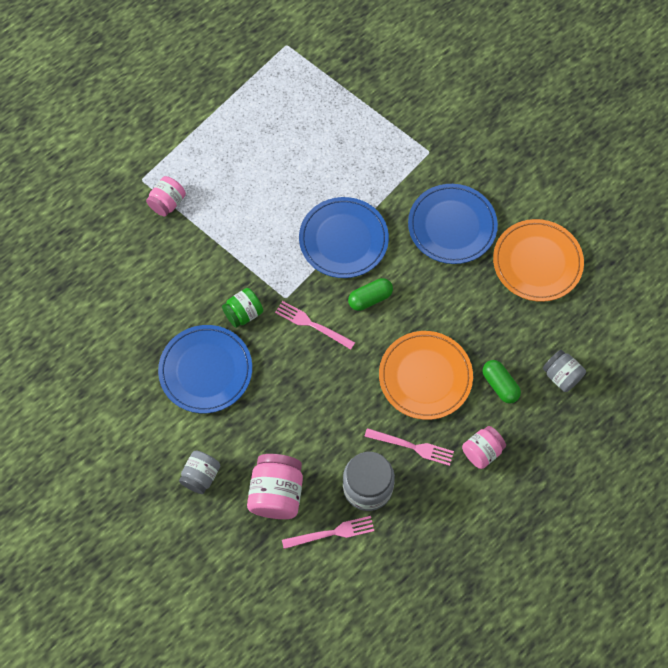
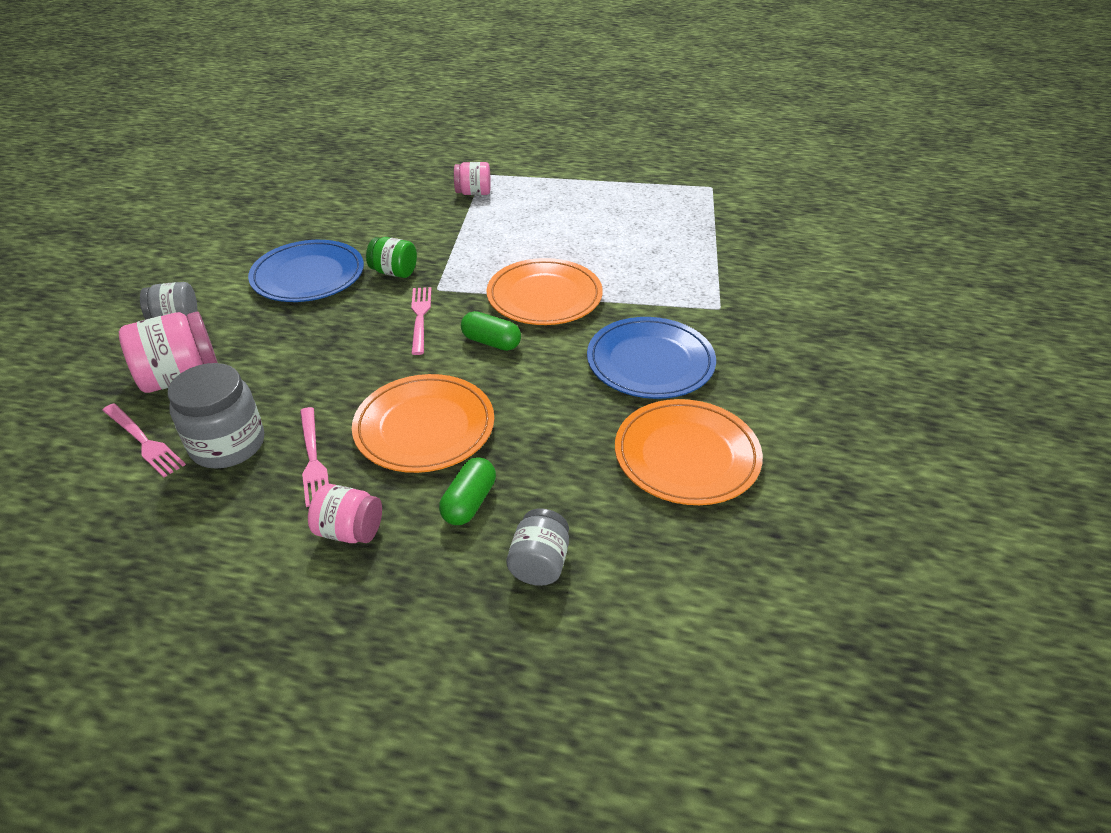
camera: 55 degrees right, 25 degrees down
blue plate [299,197,389,278] -> orange plate [486,258,603,325]

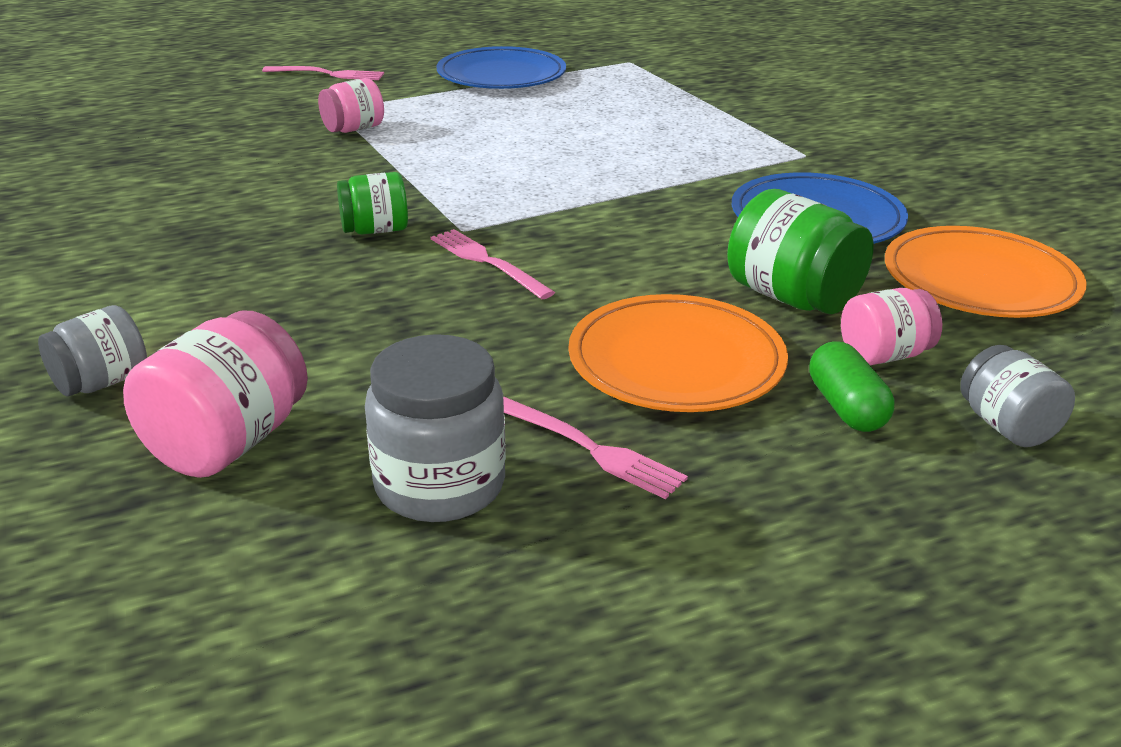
camera: 35 degrees left, 10 degrees down
pink fork [102,403,186,477] -> pink fork moved to [262,66,384,80]
blue plate [248,240,364,302] -> blue plate moved to [437,46,566,89]
pink jar [308,484,382,543] -> pink jar moved to [841,288,942,365]
green capsule [461,311,521,351] -> none
orange plate [486,258,603,325] -> none
none -> green jar [727,189,874,314]

